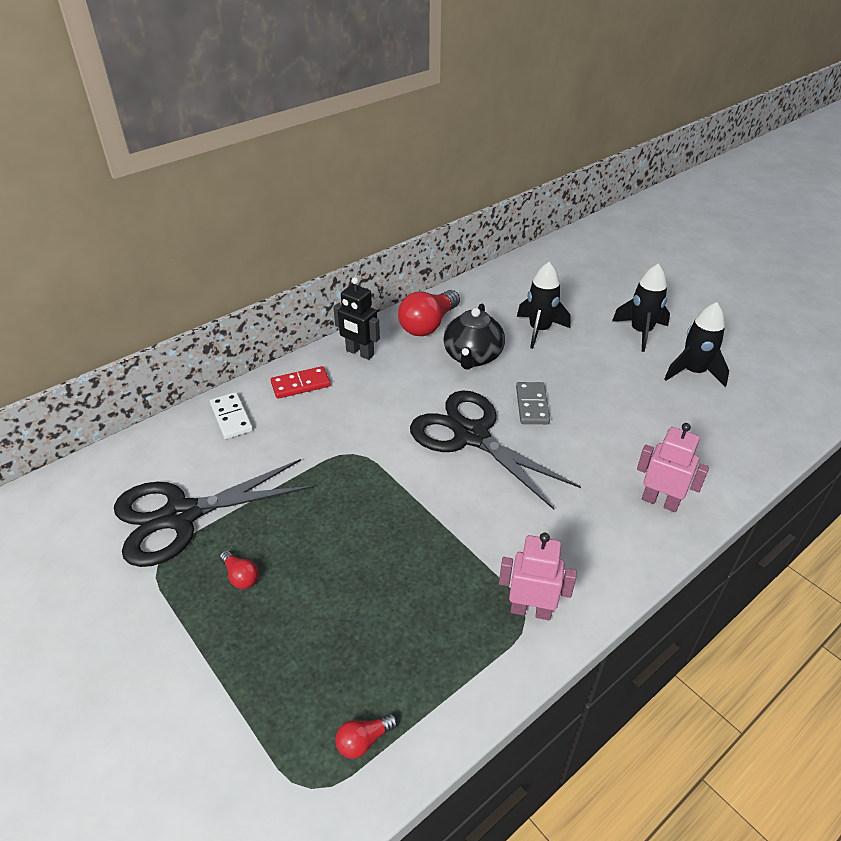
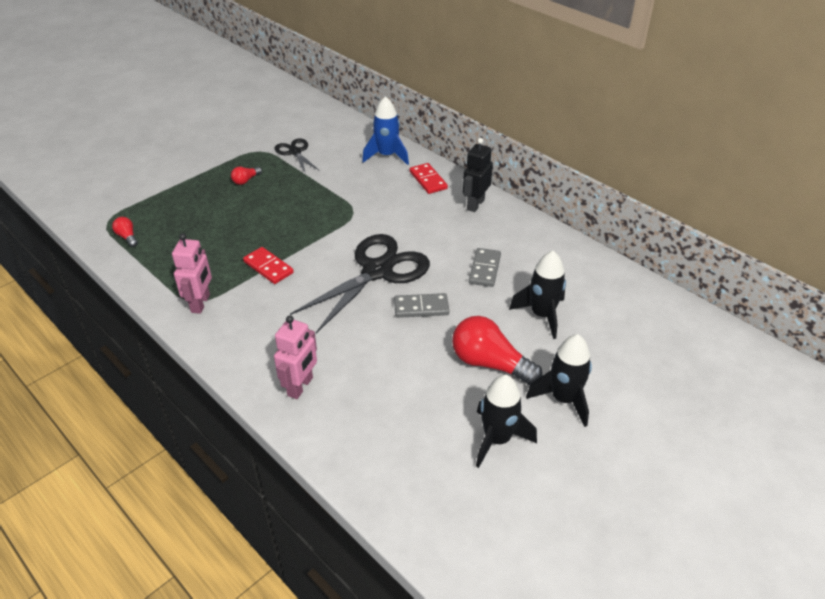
camera: 85 degrees right, 0 degrees up
black scissors [114,459,314,567] -> black scissors [275,138,320,174], size x0.51
white domino [210,392,253,439] -> blue rocket [362,96,409,165]
red light bulb [398,290,460,336] -> red light bulb moved to [452,316,542,385]
black teapot [443,304,505,370] -> grey domino [469,248,501,287]
none -> red domino [243,247,294,284]

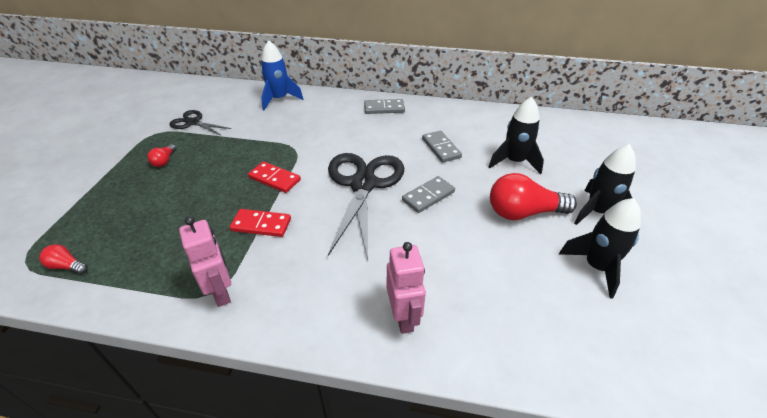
camera: 35 degrees left, 0 degrees up
red domino [410,163,448,194] -> red domino moved to [248,162,301,193]
black robot [463,138,493,212] -> grey domino [364,99,405,114]

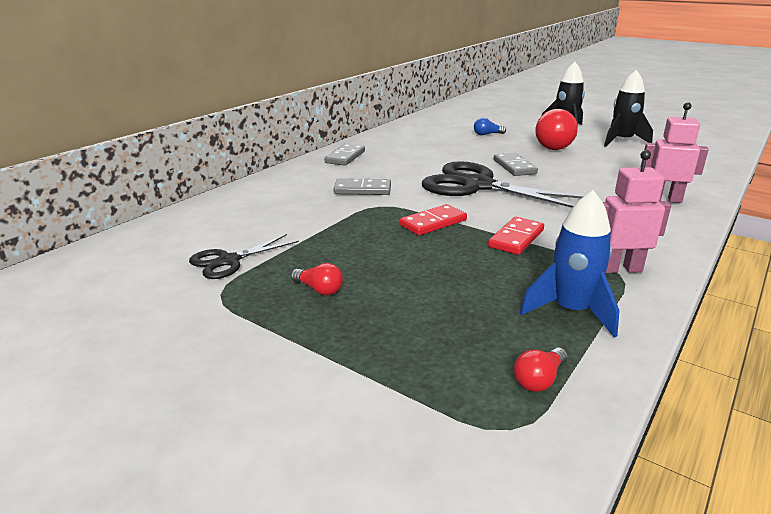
camera: 65 degrees left, 15 degrees down
blue rocket [261,40,303,110] -> blue rocket moved to [520,190,620,338]
grey domino [422,131,462,163] -> grey domino moved to [333,178,391,195]
black rocket [489,97,544,174] -> blue light bulb [474,117,506,135]

